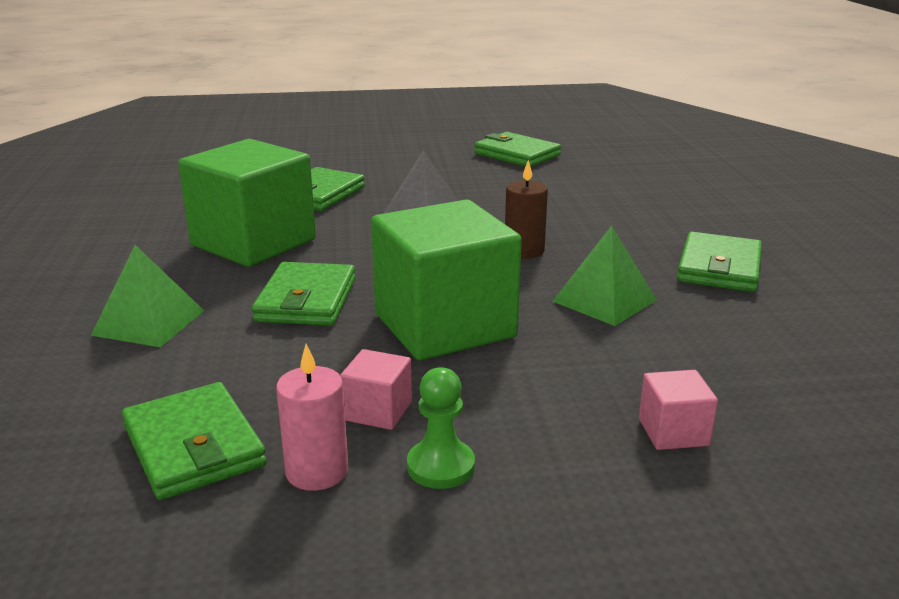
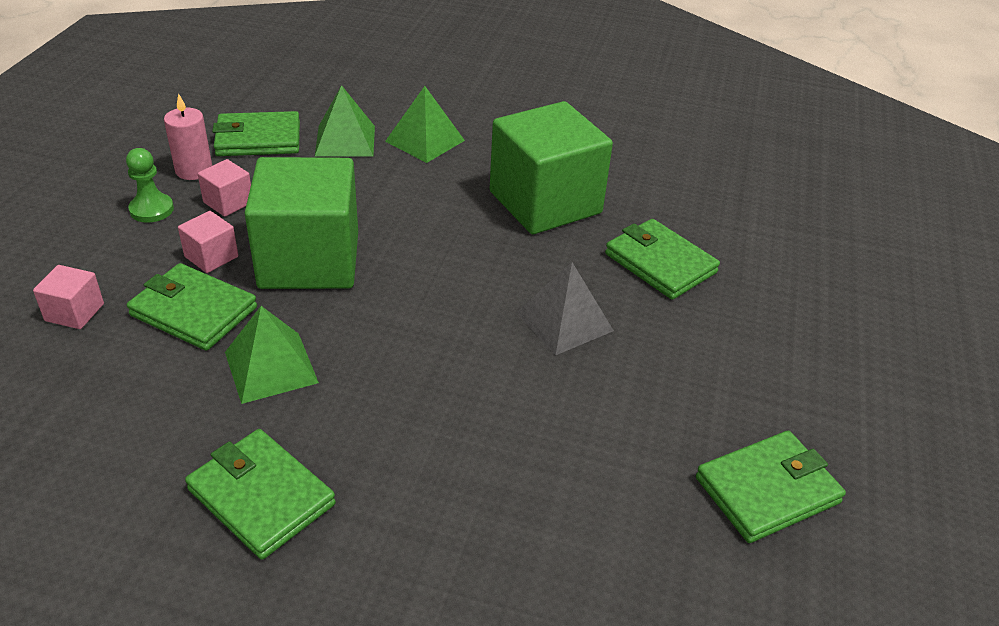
camera: 110 degrees right, 15 degrees up
green wallet [252,262,355,326] -> green wallet moved to [127,263,257,351]
brown candle [505,160,548,259] -> none
none -> pink cube [178,211,238,273]
none -> green pyramid [315,85,375,157]

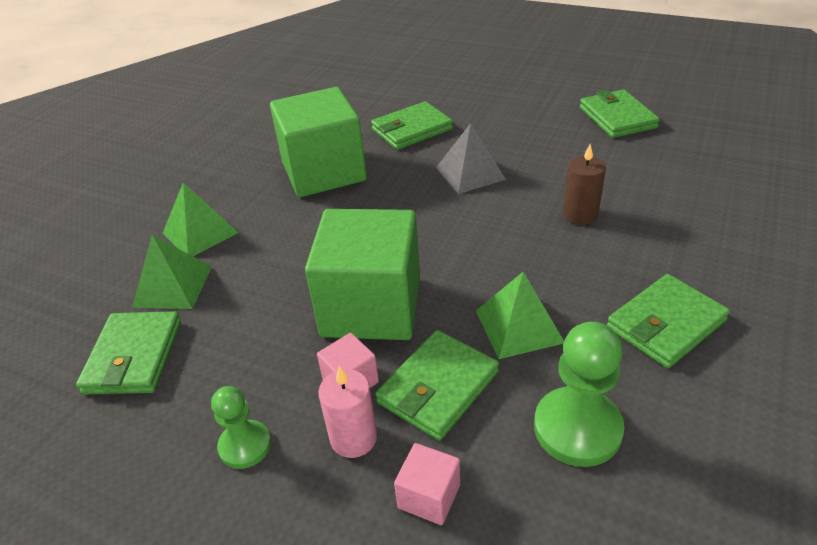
camera: 75 degrees left, 0 degrees up
pink candle [164,93,212,180] -> pink candle moved to [318,366,377,458]
pink cube [198,159,251,217] -> none
none -> green pawn [534,322,624,467]
none -> brown candle [563,144,606,225]

